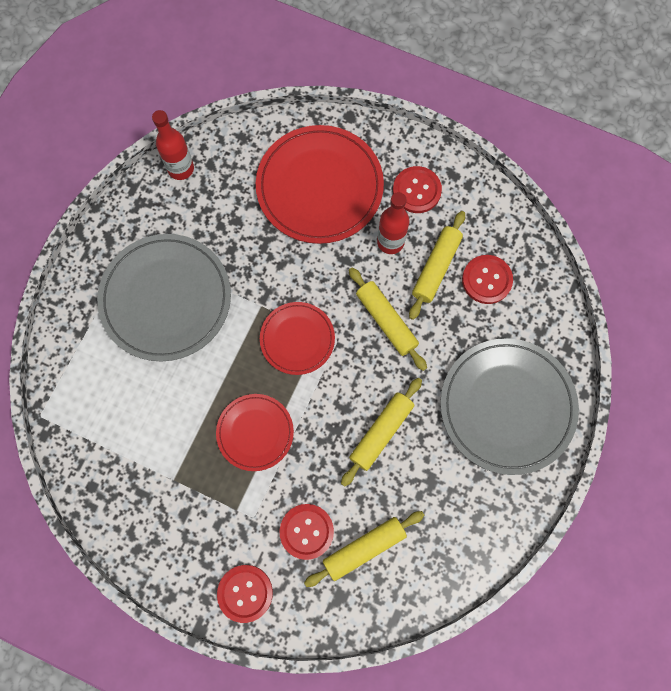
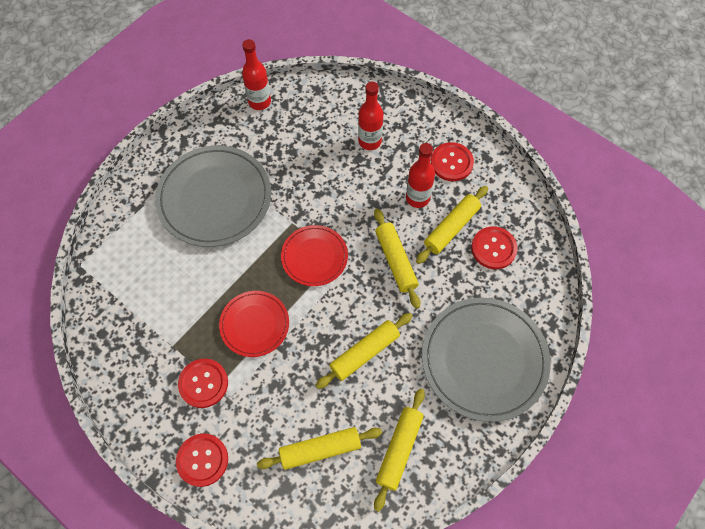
camera: 15 degrees right, 10 degrees down
red plate [256,125,384,244] -> red bottle [358,82,384,150]
red button [279,504,334,560] -> red button moved to [178,359,228,408]
none -> yellow rolling pin [374,389,425,512]

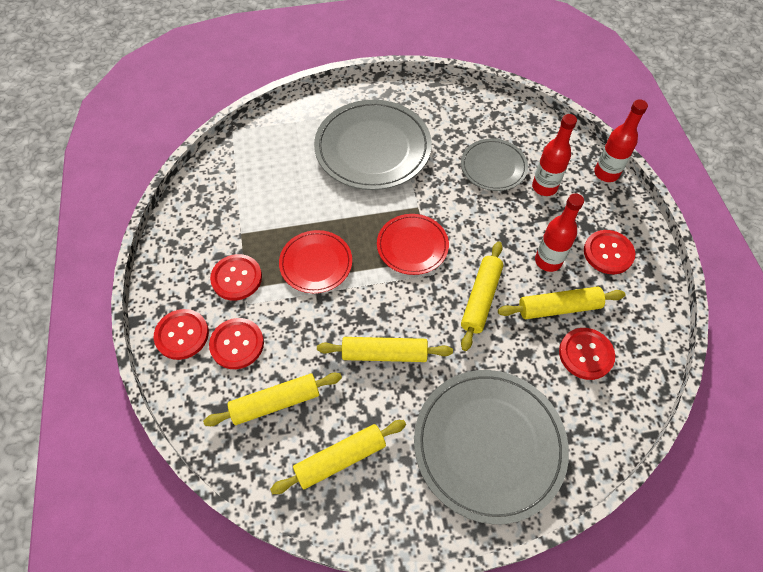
camera: 40 degrees right, 5 degrees down
red bottle [242,39,271,110] -> red bottle moved to [594,99,648,182]
yellow rolling pin [257,427,382,470] -> yellow rolling pin turned 45 degrees counterclockwise [203,373,342,426]
none -> red button [209,318,264,369]
none -> grey plate [461,139,528,191]

